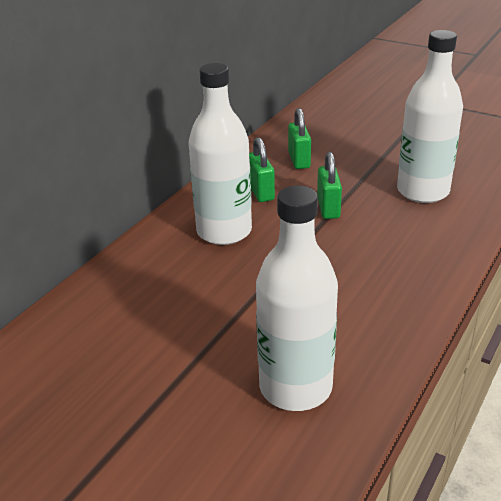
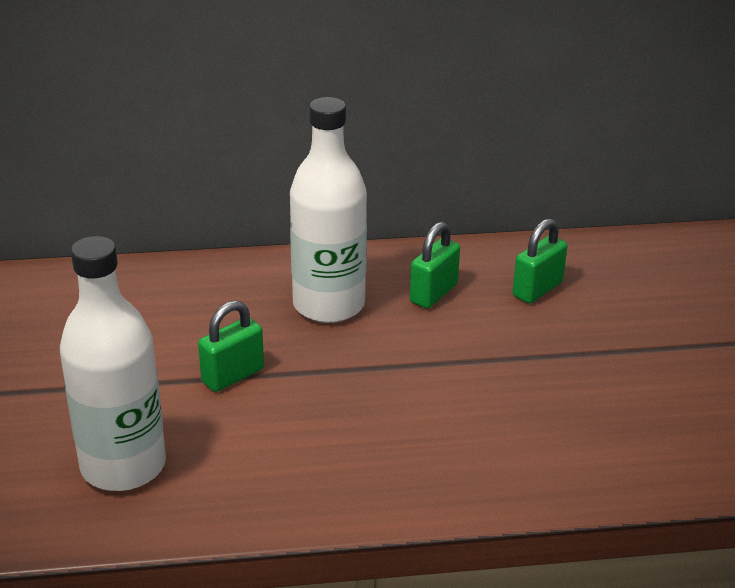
camera: 50 degrees right, 0 degrees up
green padlock [317,152,342,219] -> green padlock moved to [198,301,264,392]
white bottle [397,30,463,203] -> none

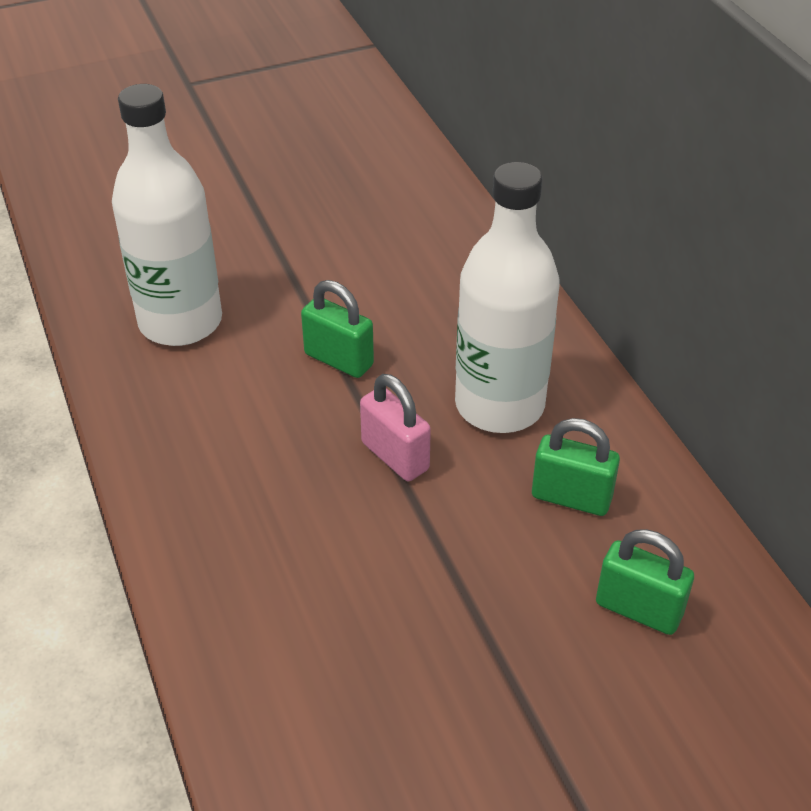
camera: 75 degrees right, 10 degrees up
none -> pink padlock [360,374,431,481]

